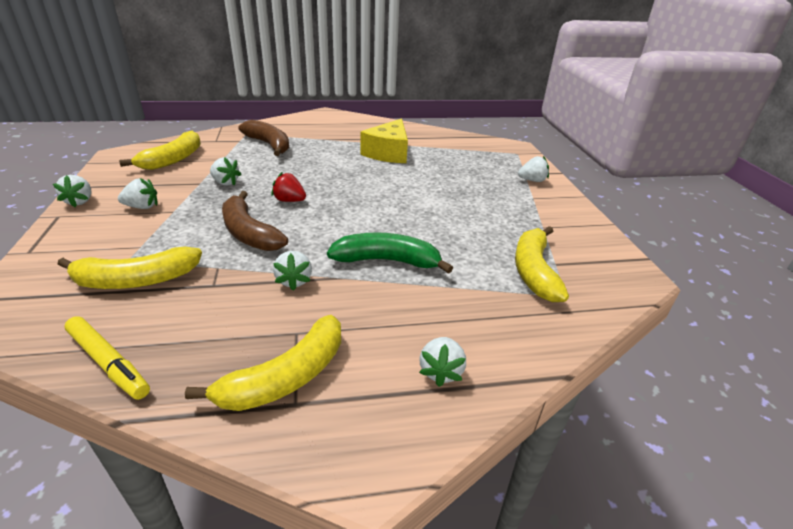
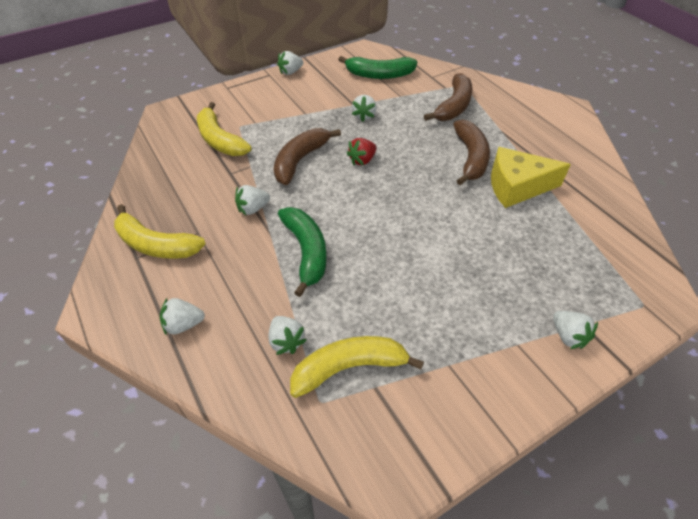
camera: 70 degrees right, 15 degrees up
yellow marker [64,316,150,400] -> none
white strawberry [118,178,157,209] -> white strawberry moved to [268,316,307,355]
yellow banana [119,131,201,170] -> green banana [338,56,417,79]
red strawberry [271,172,306,202] -> red strawberry turned 135 degrees counterclockwise [346,138,377,165]
none -> brown banana [453,120,490,185]

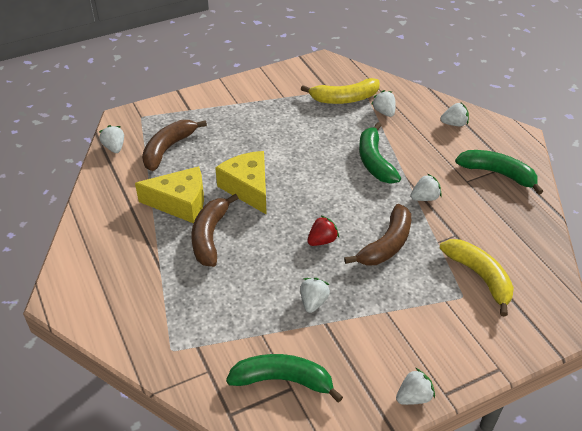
camera: 175 degrees left, 5 degrees down
yellow banana [114,204,206,259] -> green banana [455,150,544,195]
brown banana [424,73,472,121] -> brown banana moved to [142,120,207,171]
white strawberry [553,311,598,349] -> white strawberry moved to [99,125,124,153]
none -> yellow cheese [215,151,267,215]

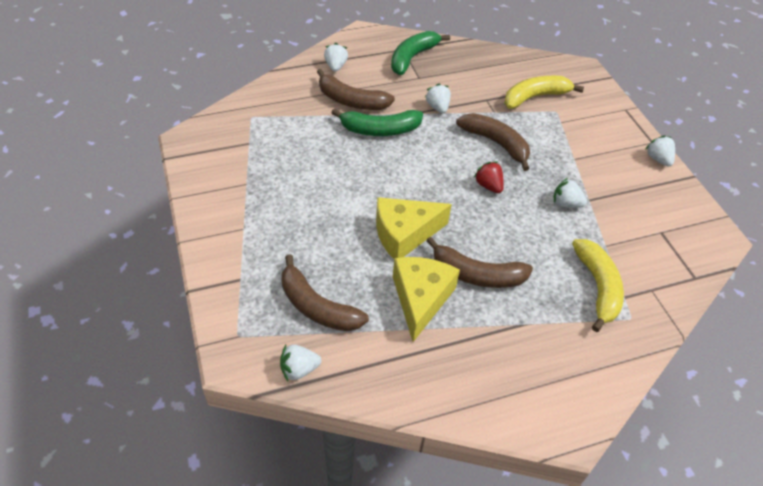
camera: 85 degrees left, 5 degrees up
green banana [226,354,343,403] -> none
yellow banana [301,78,380,104] -> yellow banana moved to [572,239,624,332]
white strawberry [371,90,396,117] -> none
none -> brown banana [317,69,395,110]

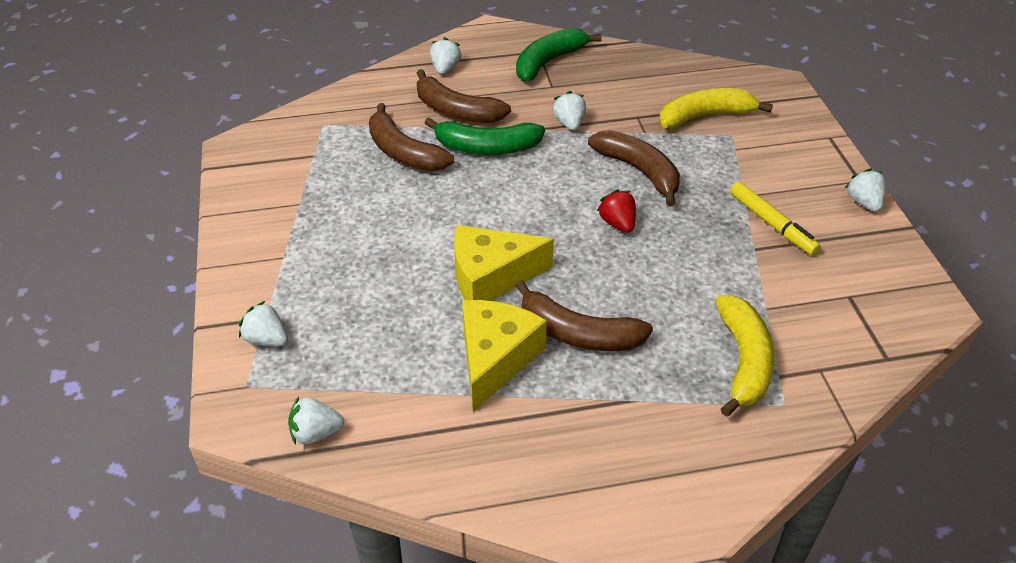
camera: 10 degrees right, 5 degrees down
brown banana [282,254,369,331] -> brown banana moved to [369,103,454,171]
white strawberry [554,178,587,208] -> white strawberry moved to [239,301,288,346]
none -> yellow marker [730,182,821,255]

